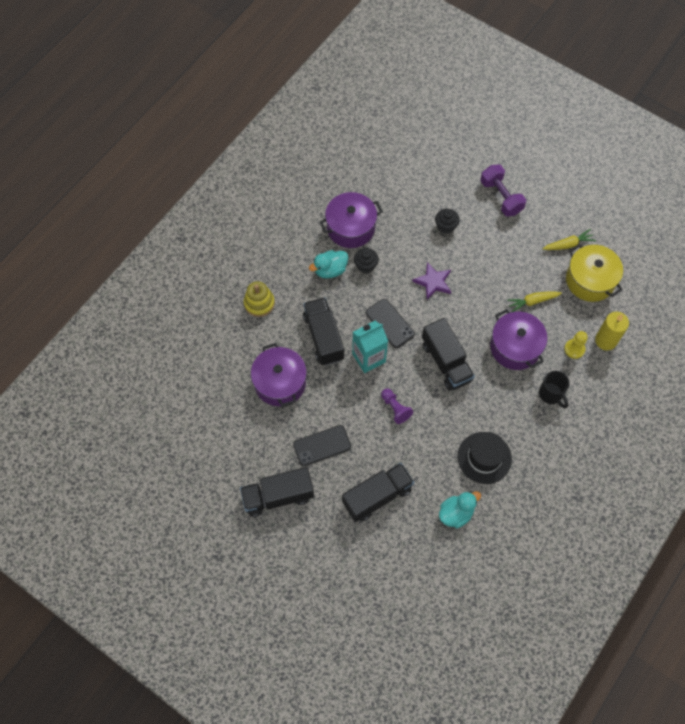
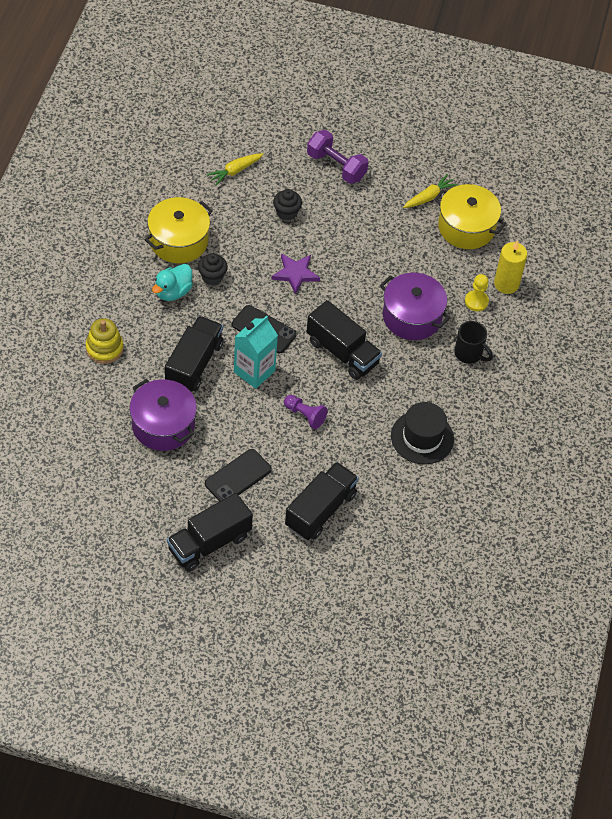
camera: 25 degrees left, 10 degrees down
black truck [303,297,344,366] -> black truck turned 60 degrees clockwise [165,316,224,392]
purple pot [320,192,383,248] -> yellow pot [145,197,213,263]
turquoise duck [439,491,481,528] -> none
yellow carrot [507,292,562,312] -> yellow carrot moved to [207,153,264,186]

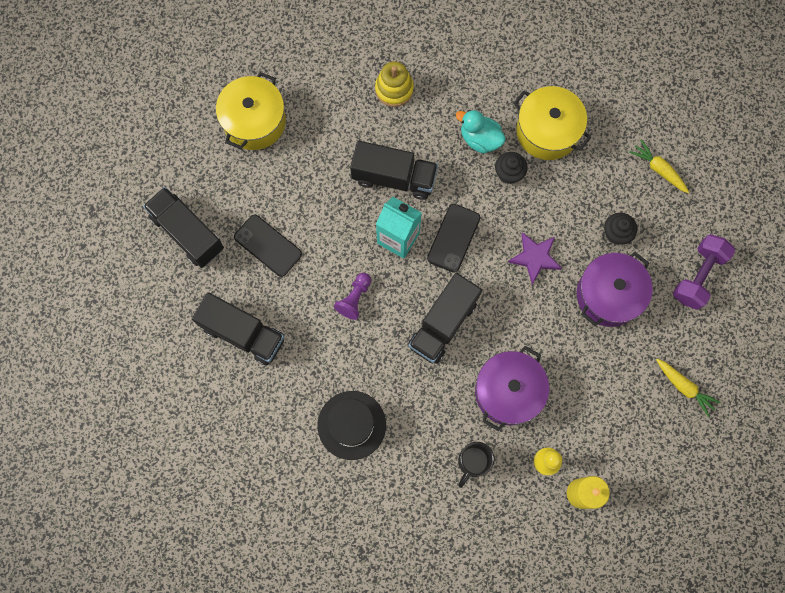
camera: 85 degrees right, 20 degrees up
purple pot [129,379,197,451] -> purple pot moved to [577,252,653,327]
yellow pot [434,184,506,249] -> yellow pot moved to [216,72,286,150]

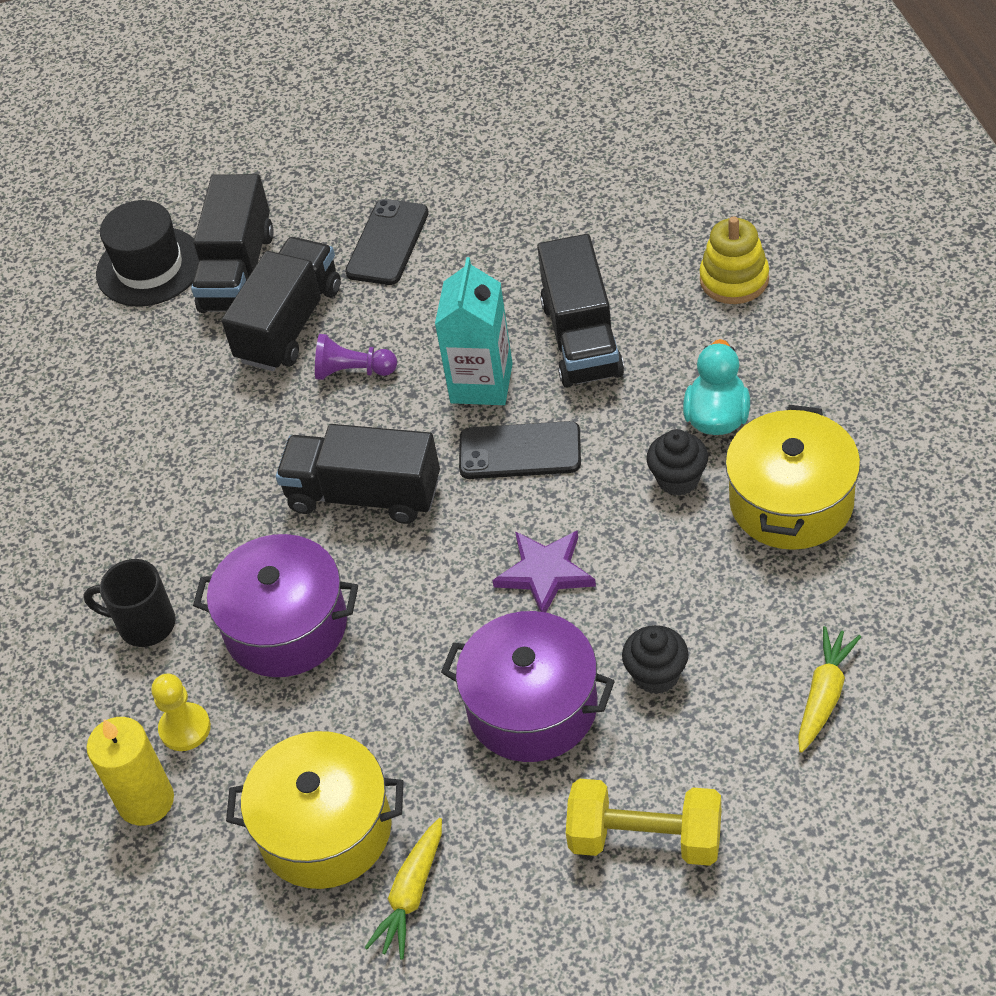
camera: 75 degrees right, 25 degrees down
black truck [143,187,224,268] -> black truck moved to [222,237,341,371]
yellow pot [216,72,286,150] -> yellow pot moved to [226,731,403,889]
black hat [317,391,386,460] -> black hat moved to [96,200,199,307]
purple dumbbell [673,234,735,310] -> yellow dumbbell [566,779,721,866]

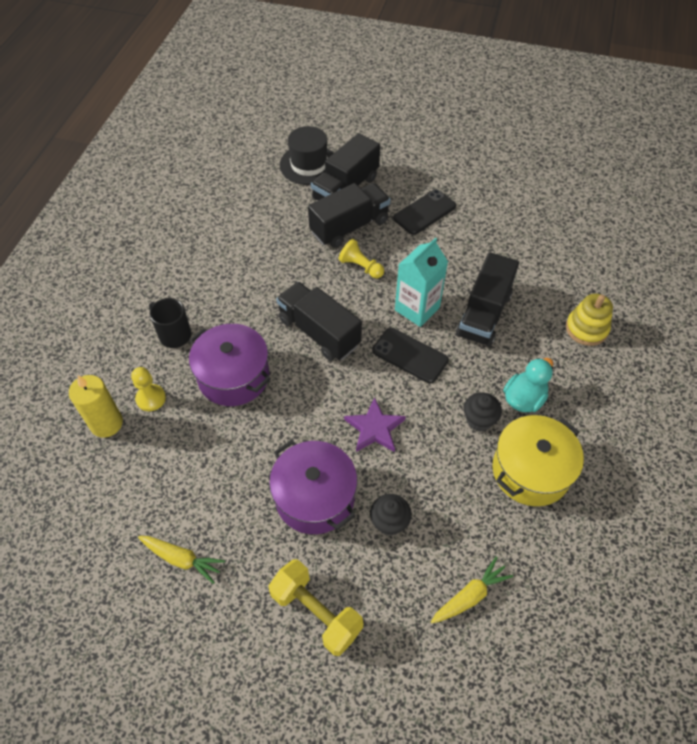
camera: 25 degrees right, 5 degrees up
yellow pot [226,731,403,889] -> none
purple pawn [315,334,397,380] -> yellow pawn [339,239,384,278]
yellow carrot [364,818,442,960] -> yellow carrot turned 120 degrees counterclockwise [138,536,225,584]

